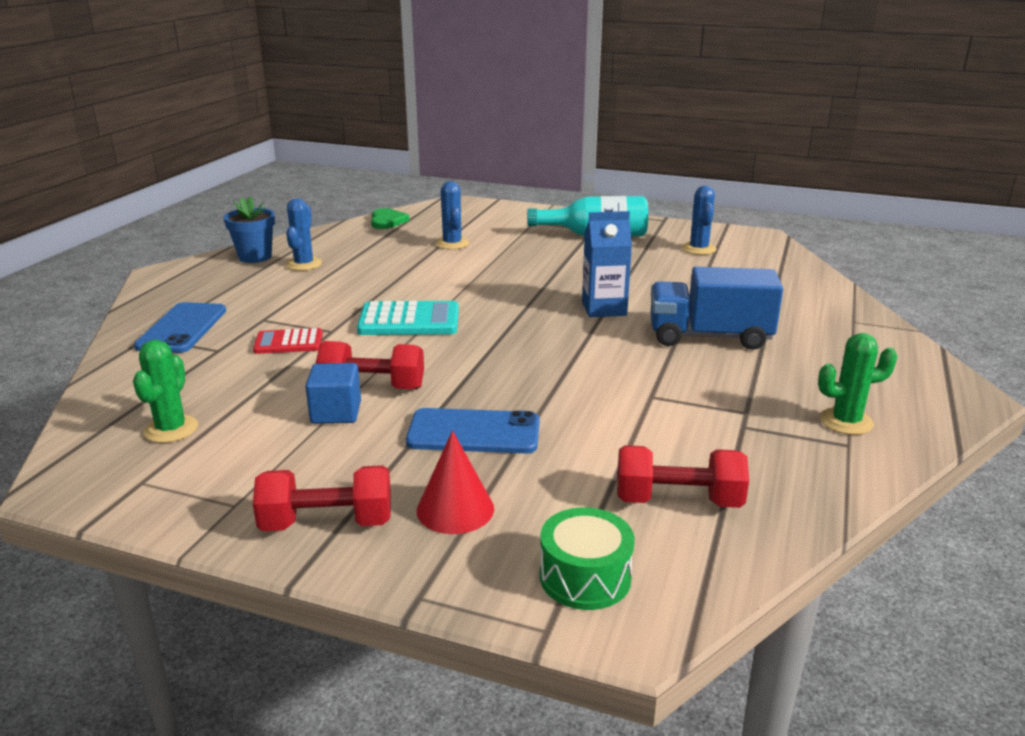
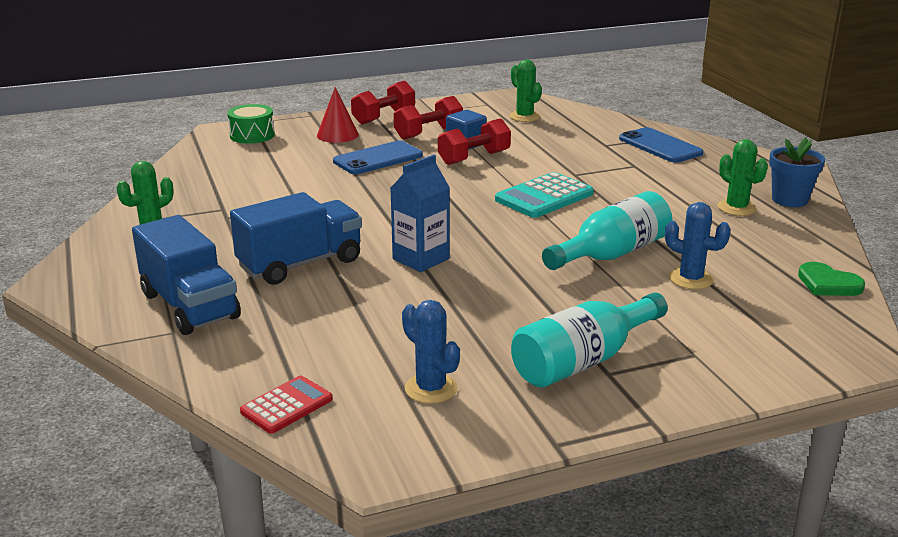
camera: 140 degrees right, 0 degrees up
red calculator [253,328,323,354] -> red calculator moved to [240,376,333,434]
blue cactus [286,198,322,271] -> green cactus [717,139,768,216]
red dumbbell [617,445,749,508] -> red dumbbell moved to [394,96,463,140]
none -> blue truck [132,215,241,335]
none -> turquoise bottle [542,191,672,270]

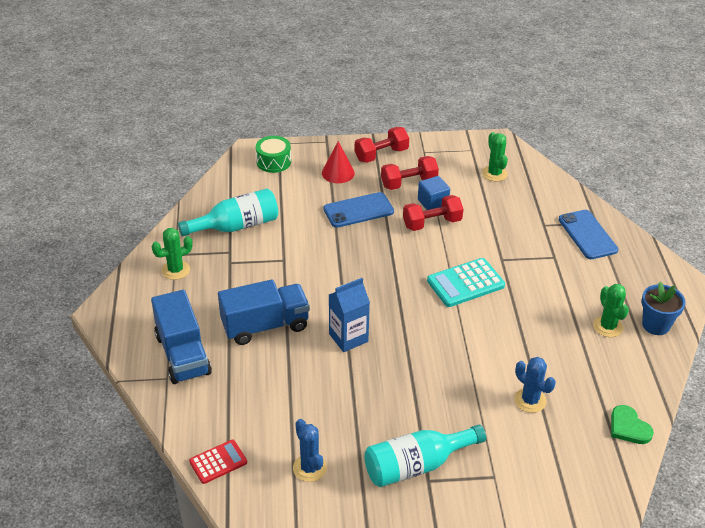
camera: 15 degrees right, 15 degrees up
turquoise bottle [542,191,672,270] -> turquoise bottle moved to [178,188,278,237]

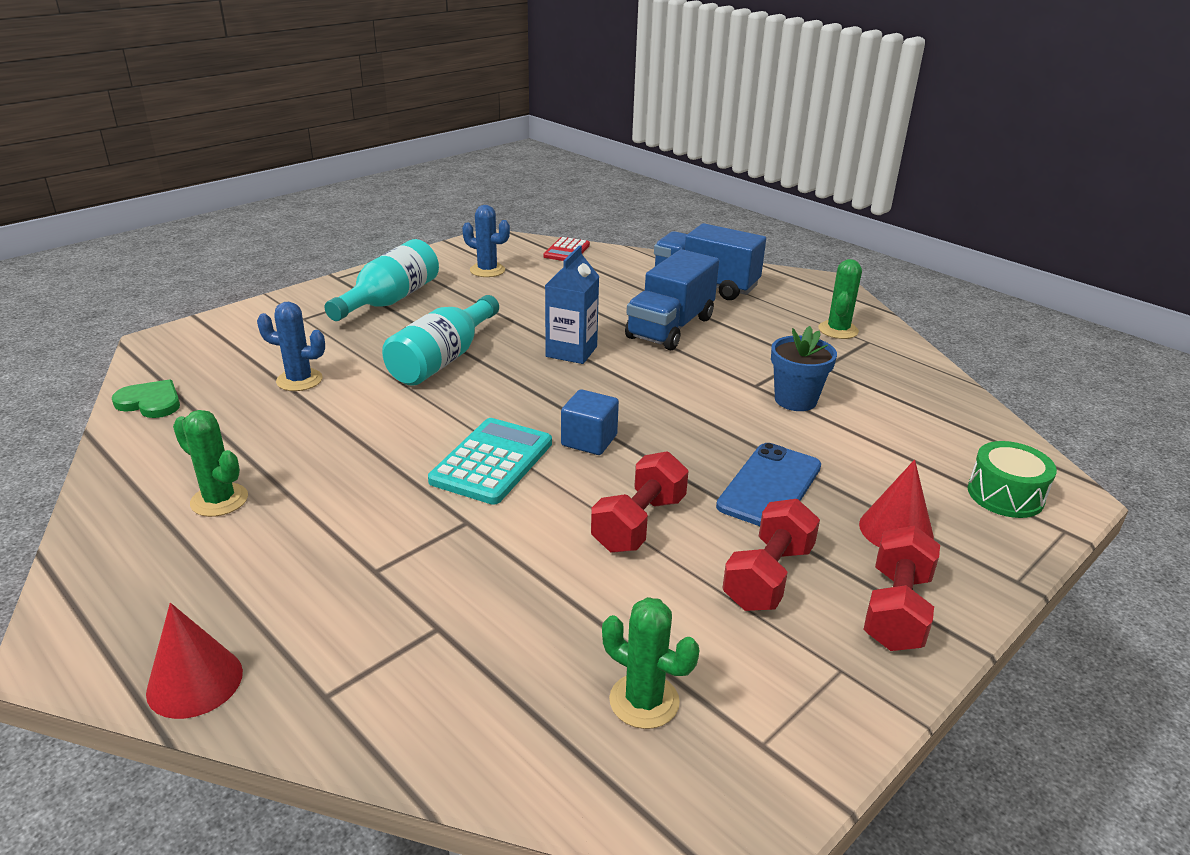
camera: 140 degrees right, 10 degrees down
turquoise bottle [178,188,278,237] -> turquoise bottle moved to [382,295,499,386]
blue cube [418,176,450,210] -> blue cube moved to [561,389,619,455]
blue phone [559,210,618,259] -> none
blue flower pot [642,282,686,335] -> blue flower pot moved to [771,326,837,411]
none -> red cone [146,603,243,719]

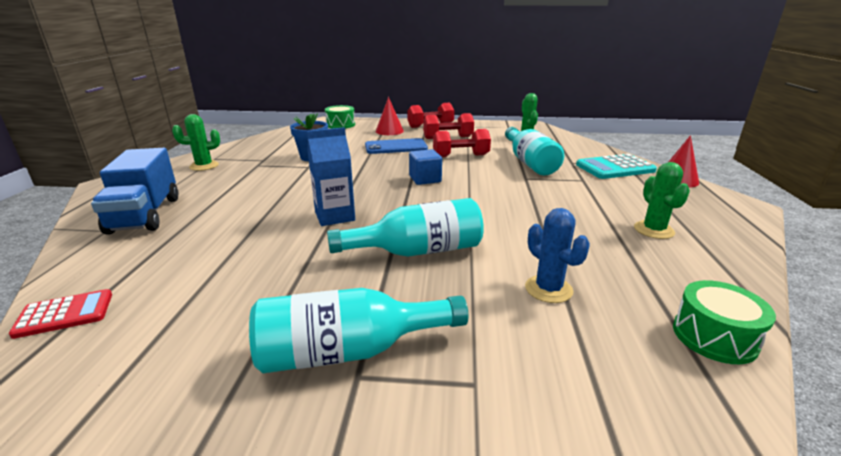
camera: 130 degrees left, 5 degrees down
green heart [112,379,180,418] -> green drum [673,280,776,364]
turquoise calculator [428,418,552,505] -> turquoise calculator moved to [576,154,657,179]
blue cactus [462,205,510,277] -> none
blue truck [625,249,719,350] -> none
none -> turquoise bottle [505,127,564,175]

